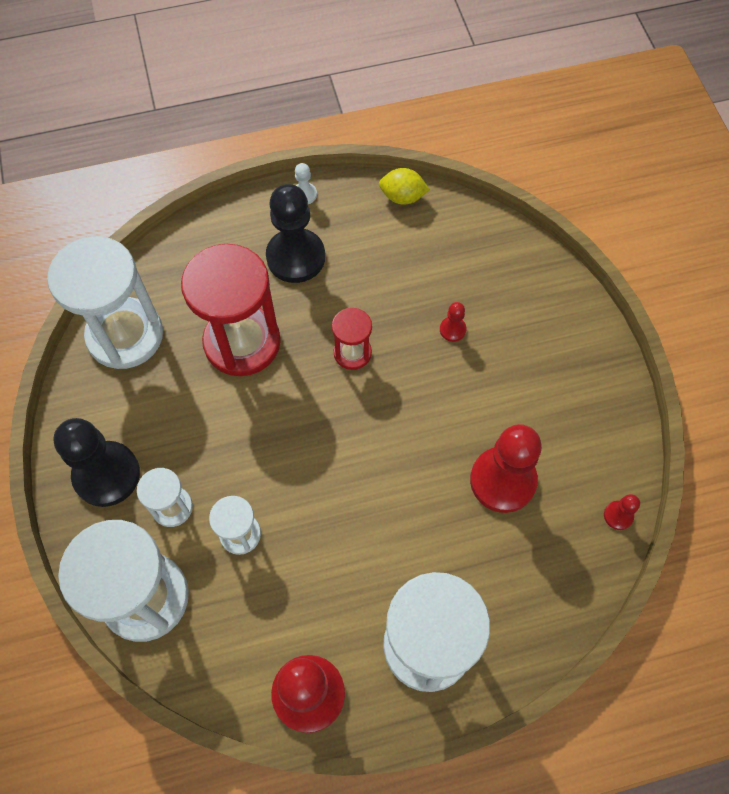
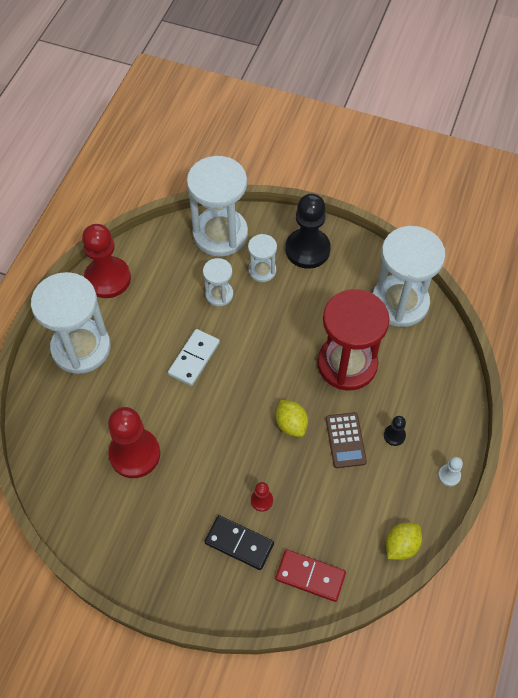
camera: 125 degrees right, 5 degrees down
black pawn [266,184,325,283] -> black pawn [384,416,406,446], size x0.43
red hourglass [332,308,372,370] -> yellow lemon [276,400,308,437]
red pawn [604,494,640,530] -> none
none -> white domino [168,329,220,386]
none -> black domino [204,515,274,570]
none -> red domino [275,550,346,602]
none -> brown calculator [326,412,367,468]

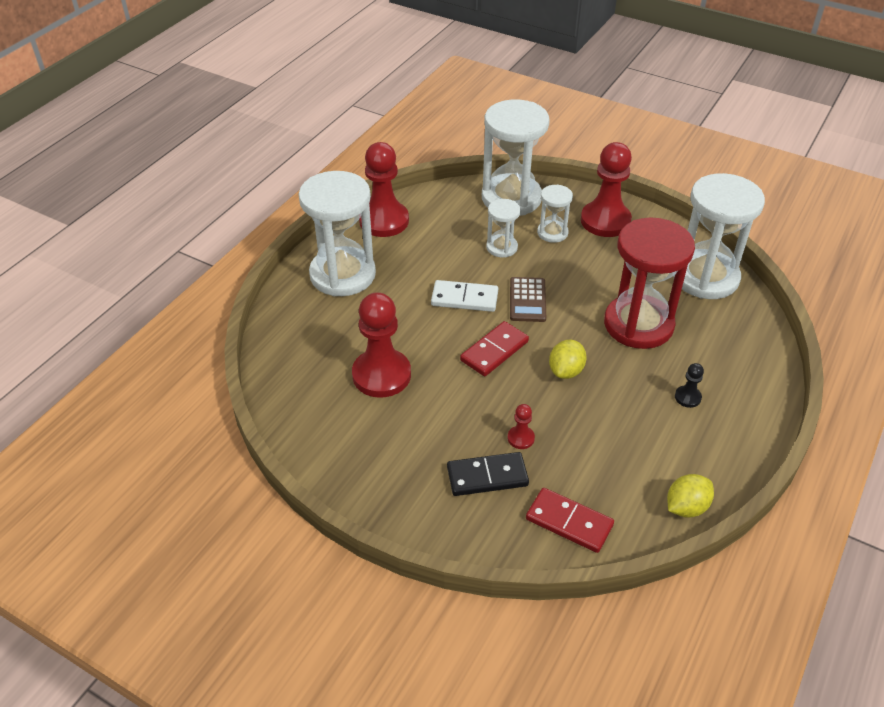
camera: 10 degrees right, 15 degrees down
white domino [168,329,220,386] -> white domino turned 60 degrees clockwise [431,280,498,312]
black domino [204,515,274,570] -> black domino turned 45 degrees counterclockwise [447,452,529,496]
yellow lemon [276,400,308,437] -> yellow lemon turned 45 degrees clockwise [549,340,587,379]
black pawn [285,194,331,269] -> red pawn [581,142,632,237]
brown calculator [326,412,367,468] -> brown calculator moved to [510,277,546,322]
white pawn [438,457,463,486] -> none
none -> red domino [460,321,529,376]

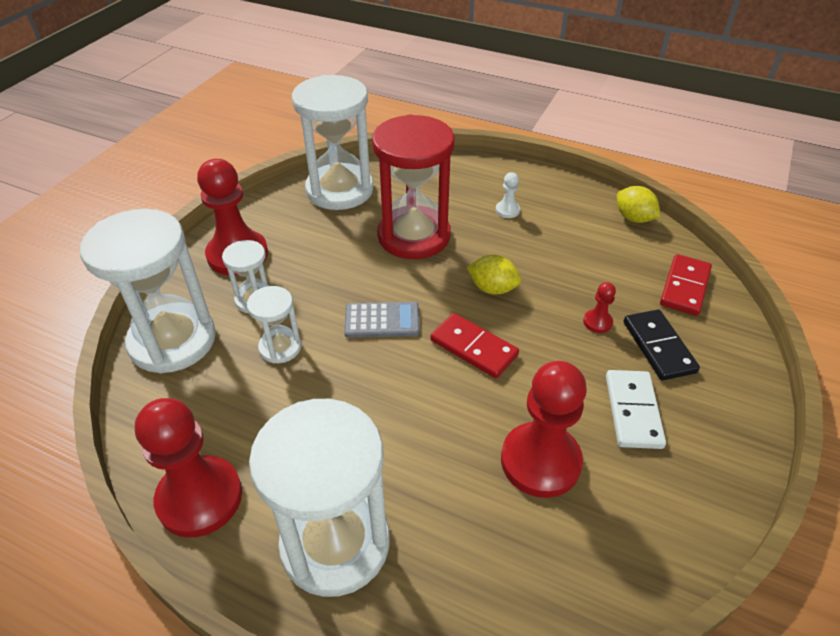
camera: 95 degrees left, 0 degrees up
white domino [431,280,498,312] -> white domino moved to [606,370,666,449]
brown calculator [510,277,546,322] -> grey calculator [344,302,420,338]
black pawn [675,363,704,408] -> white pawn [496,172,520,218]

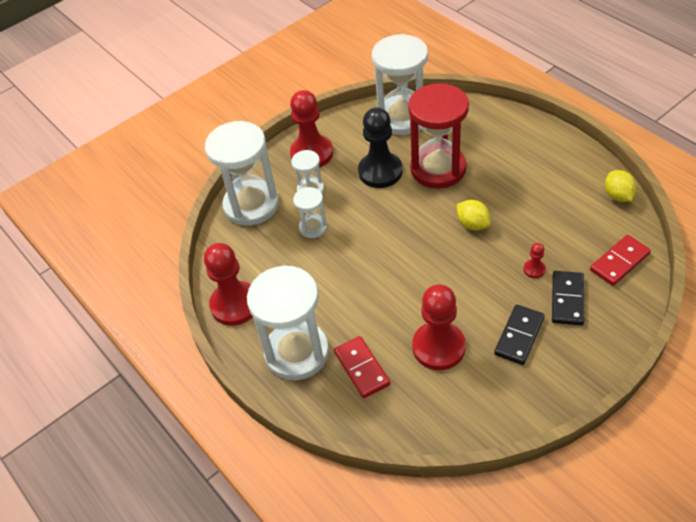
camera: 30 degrees right, 5 degrees up
grey calculator [344,302,420,338] -> none
red domino [430,313,519,378] -> red domino moved to [334,336,390,398]
white pawn [496,172,520,218] -> none
white domino [606,370,666,449] -> black domino [494,305,545,365]
none -> black pawn [358,107,403,188]

